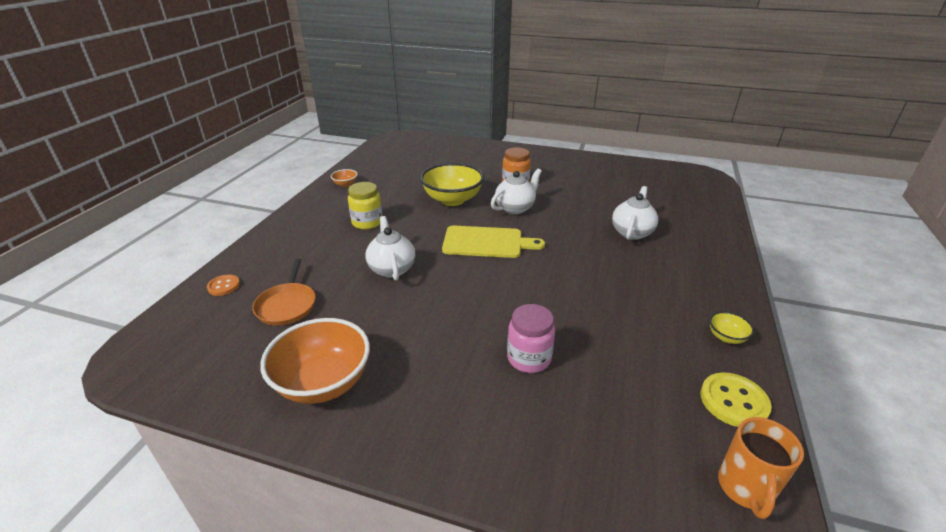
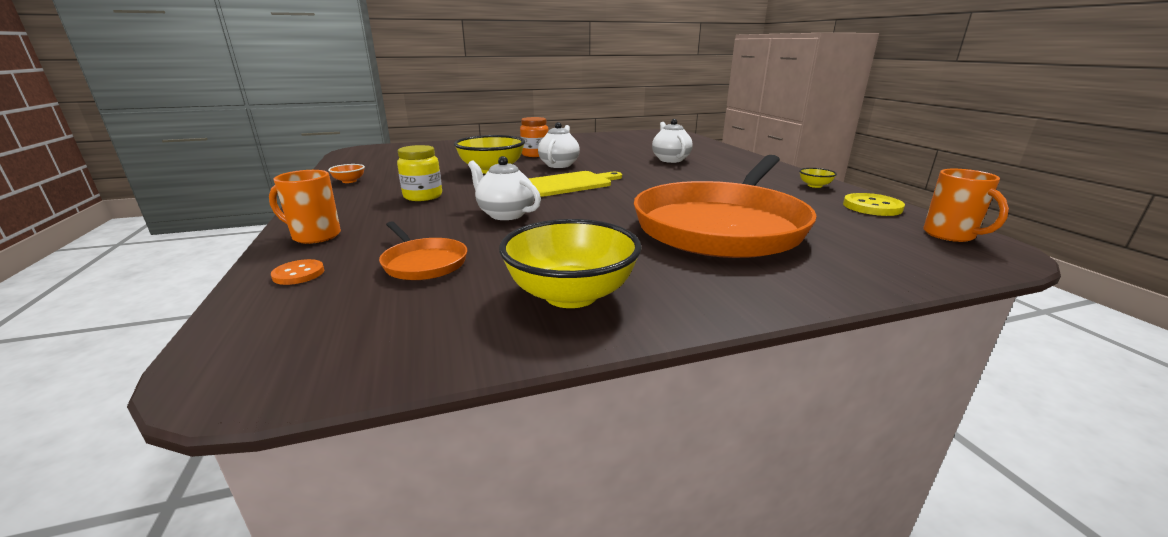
camera: 35 degrees left, 10 degrees down
orange bowl [260,318,370,404] -> yellow bowl [499,219,642,308]
pink jar [507,304,555,373] -> orange pan [634,155,817,258]
none -> orange mug [269,170,341,244]

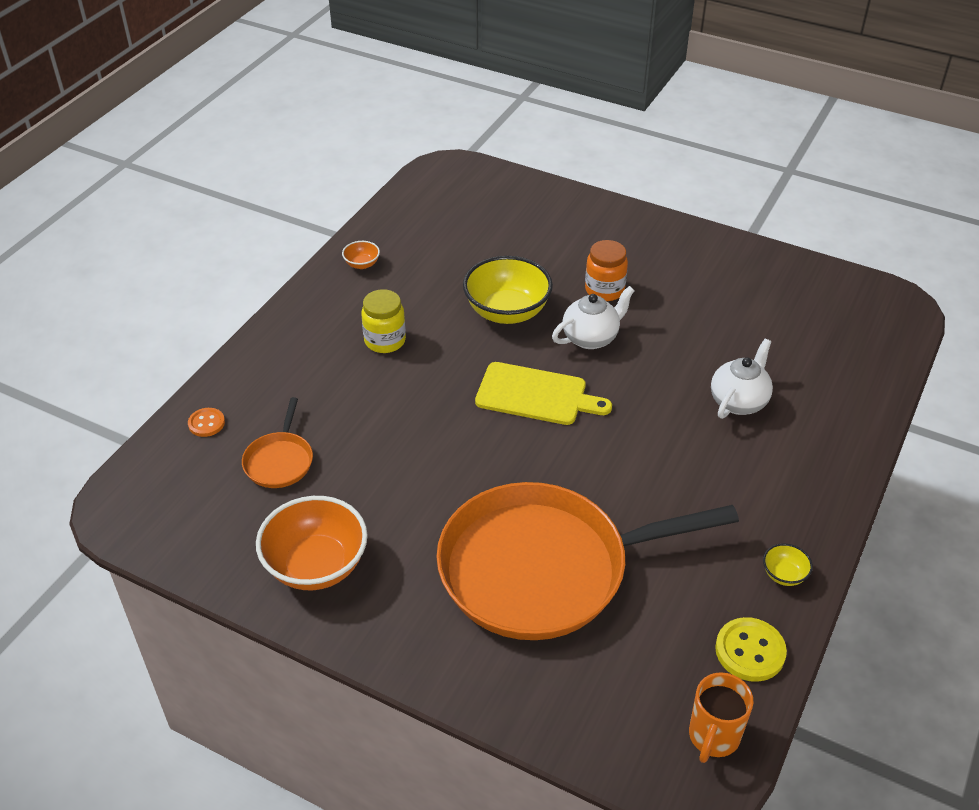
camera: 45 degrees right, 20 degrees up
orange mug [269,170,341,244] -> none
white teapot [468,156,541,220] -> none
yellow bowl [499,219,642,308] -> orange bowl [256,496,368,590]

